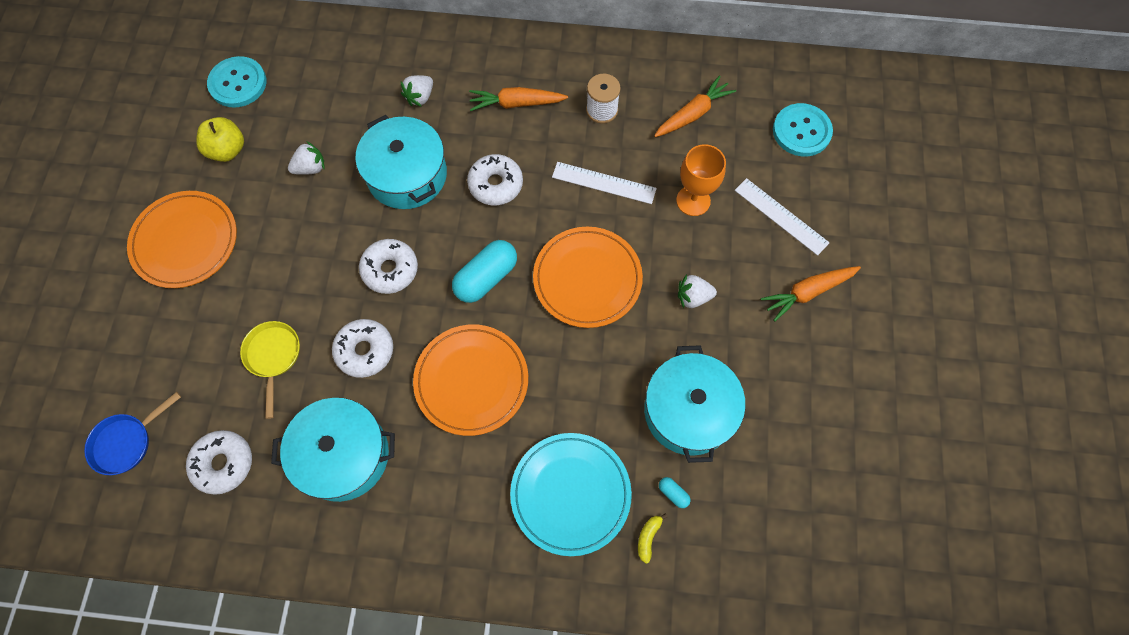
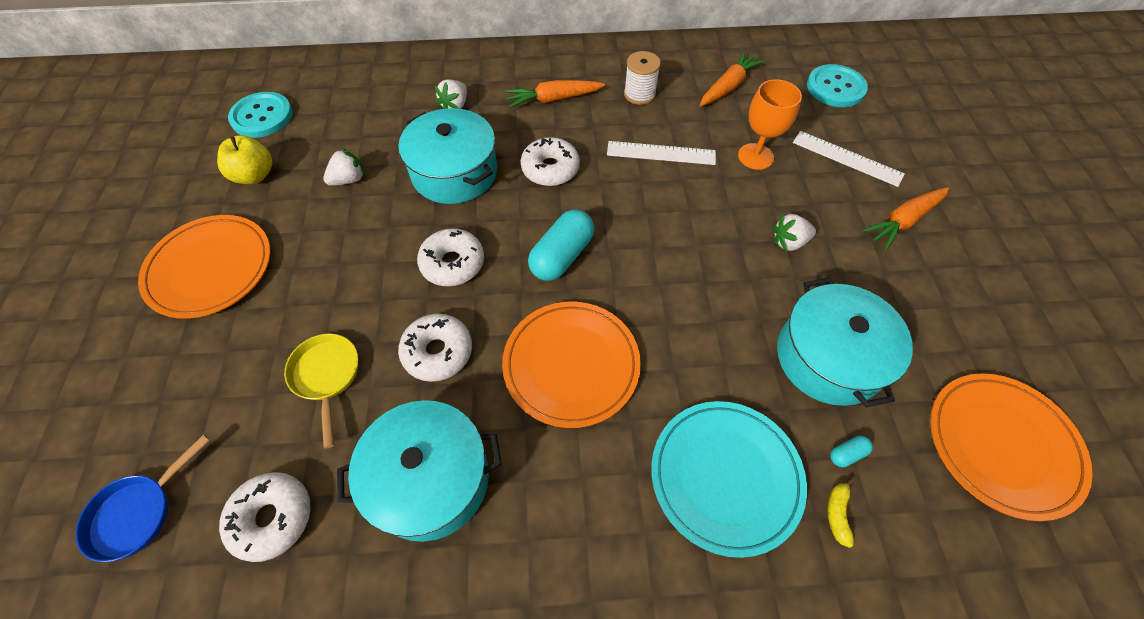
camera: 10 degrees left, 10 degrees down
orange plate [533,227,643,328] -> orange plate moved to [930,373,1093,521]
turquoise capsule [659,477,690,508] -> turquoise capsule turned 60 degrees counterclockwise [830,436,873,467]

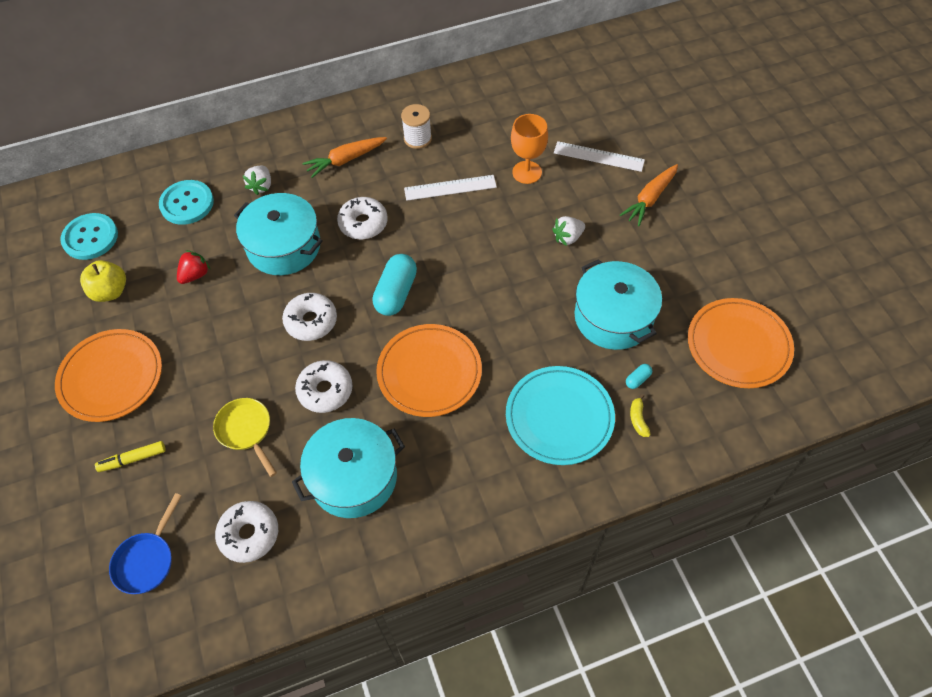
camera: 15 degrees left, 0 degrees up
white strawberry [323,148,364,186] -> red strawberry [177,250,211,284]
orange carrot [700,51,764,106] -> none
turquoise button [807,64,868,107] -> turquoise button moved to [159,180,214,225]
none -> yellow marker [95,441,166,472]

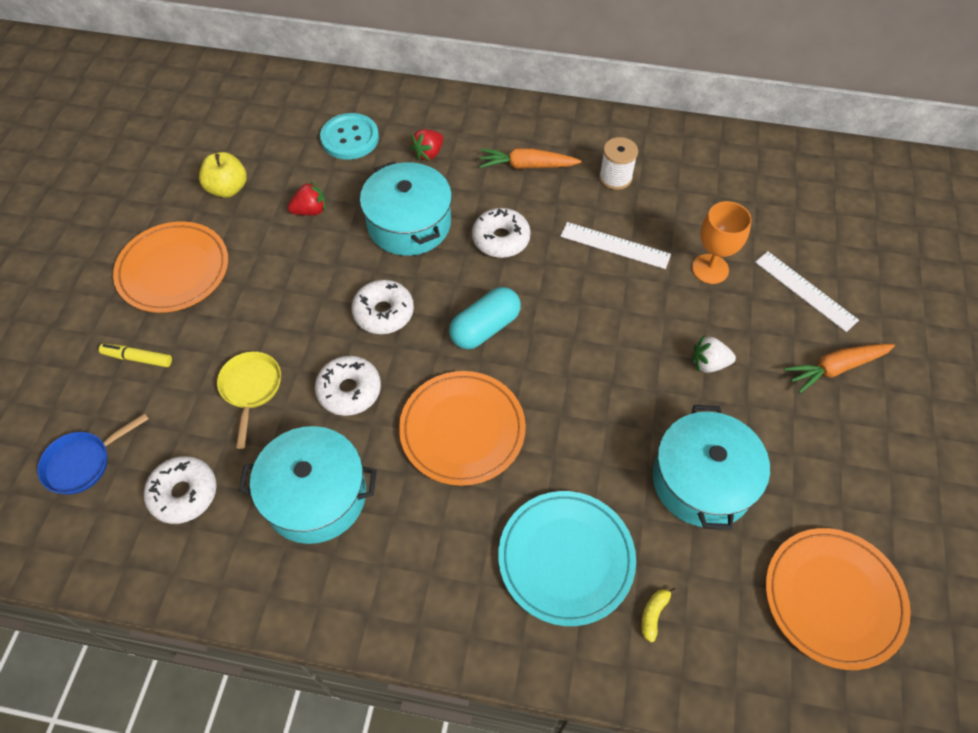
camera: 30 degrees right, 0 degrees up
turquoise button [60,213,118,260] -> none
white strawberry [242,166,271,195] -> red strawberry [410,129,443,161]
turquoise capsule [626,364,652,389] -> none

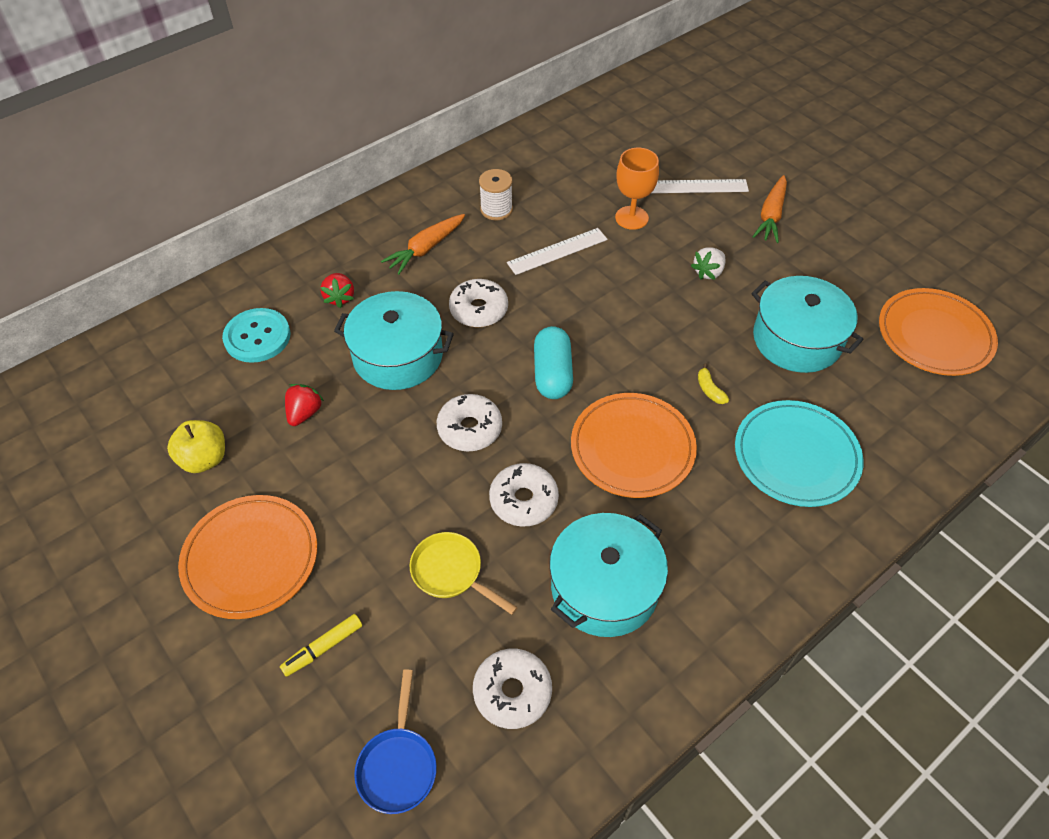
camera: 50 degrees left, 5 degrees down
yellow banana [641,588,677,642] -> yellow banana moved to [698,364,729,404]

